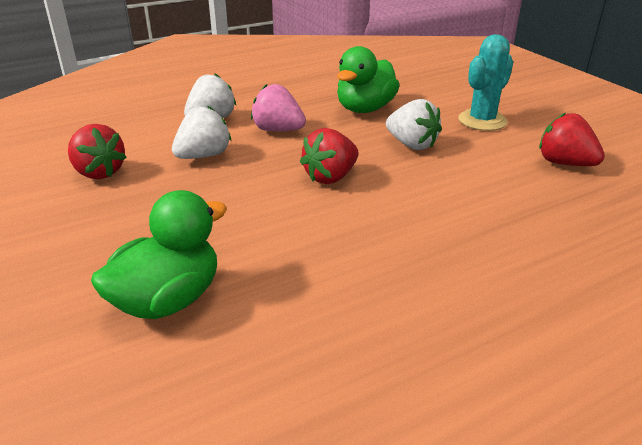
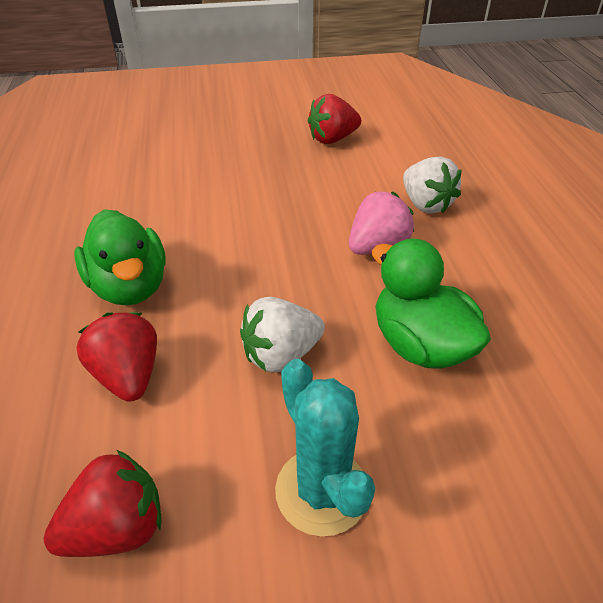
camera: 110 degrees right, 10 degrees up
green duck [91,190,227,319] -> green duck moved to [74,209,166,306]
white strawberry [172,105,231,159] -> none
red strawberry [300,128,359,184] -> red strawberry moved to [77,312,157,402]

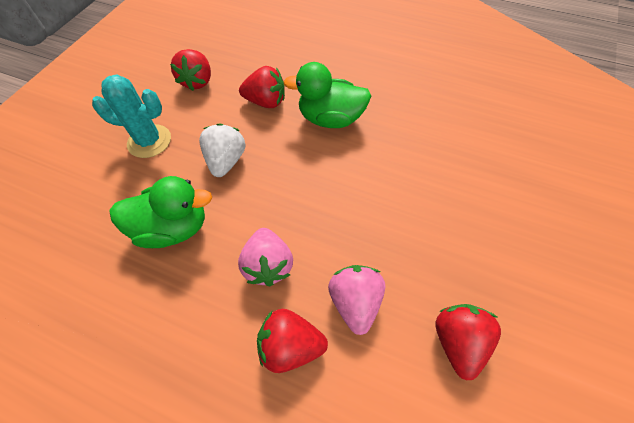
camera: 125 degrees right, 15 degrees up
white strawberry [403,156,462,214] -> red strawberry [257,309,328,373]
none -> pink strawberry [328,265,386,335]

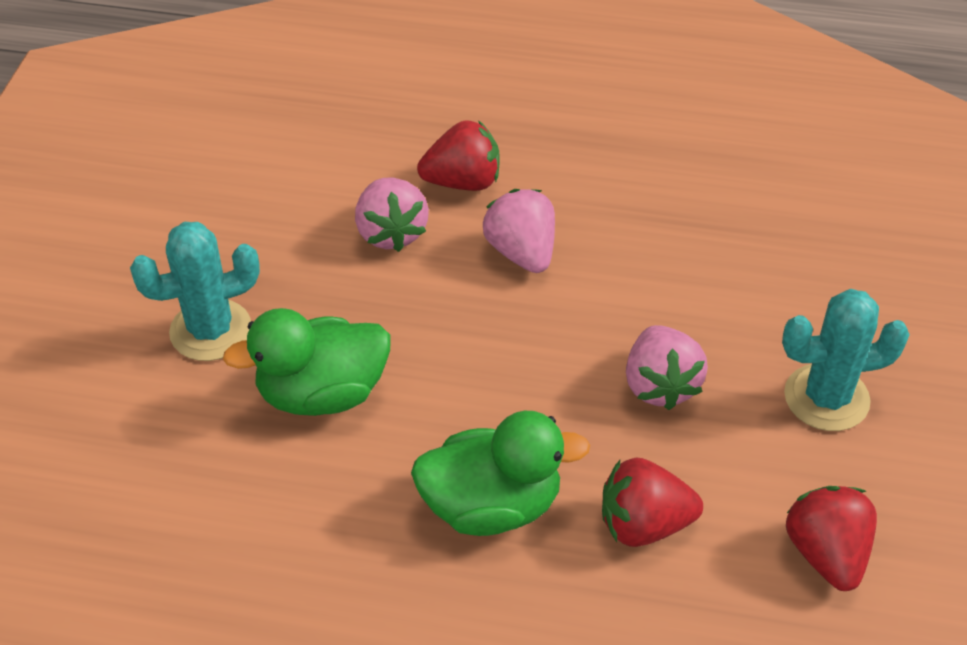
camera: 165 degrees right, 10 degrees down
green duck [110,176,212,248] -> green duck moved to [223,308,390,416]
white strawberry [199,123,246,177] -> pink strawberry [626,325,708,410]
red strawberry [435,304,501,380] -> none
none -> turquoise cactus [130,222,260,361]

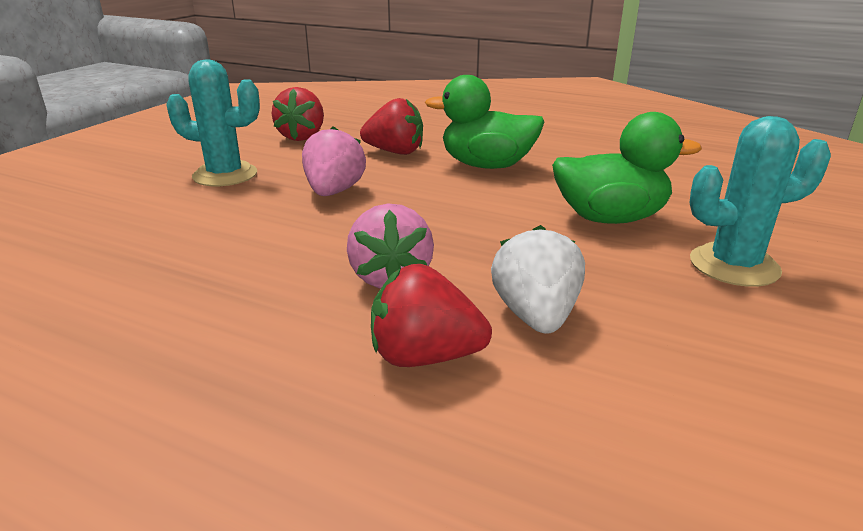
camera: 165 degrees left, 20 degrees down
pink strawberry [355,177,429,252] -> white strawberry [491,225,585,334]

